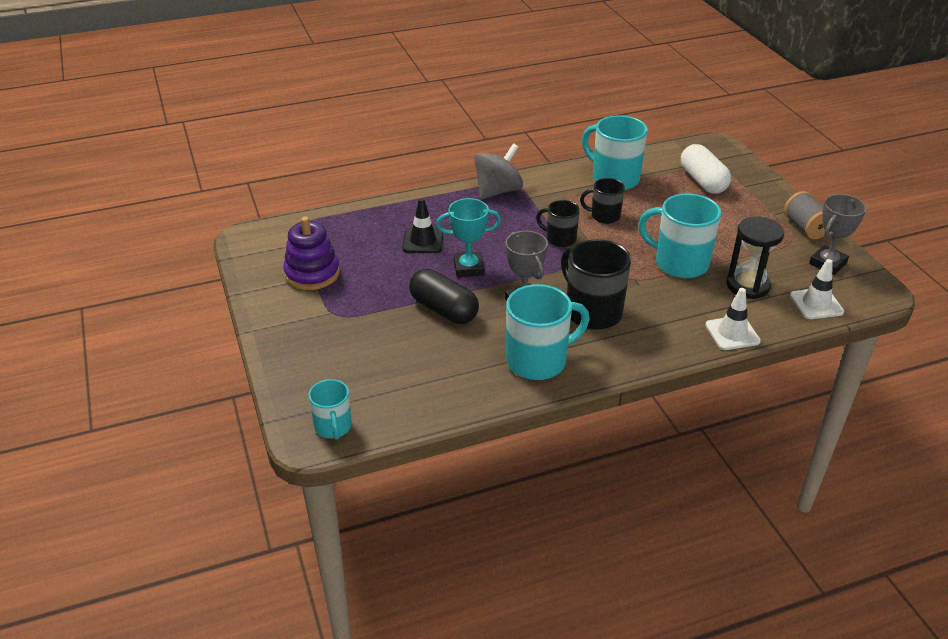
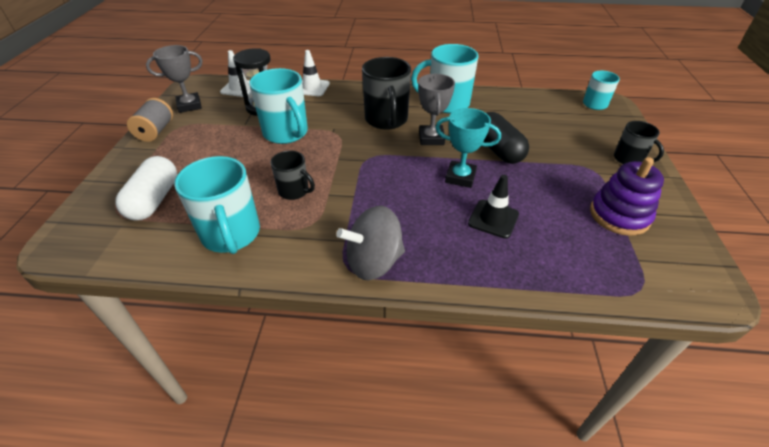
camera: 155 degrees left, 5 degrees up
black mug [536,200,580,247] -> black mug moved to [614,121,664,164]

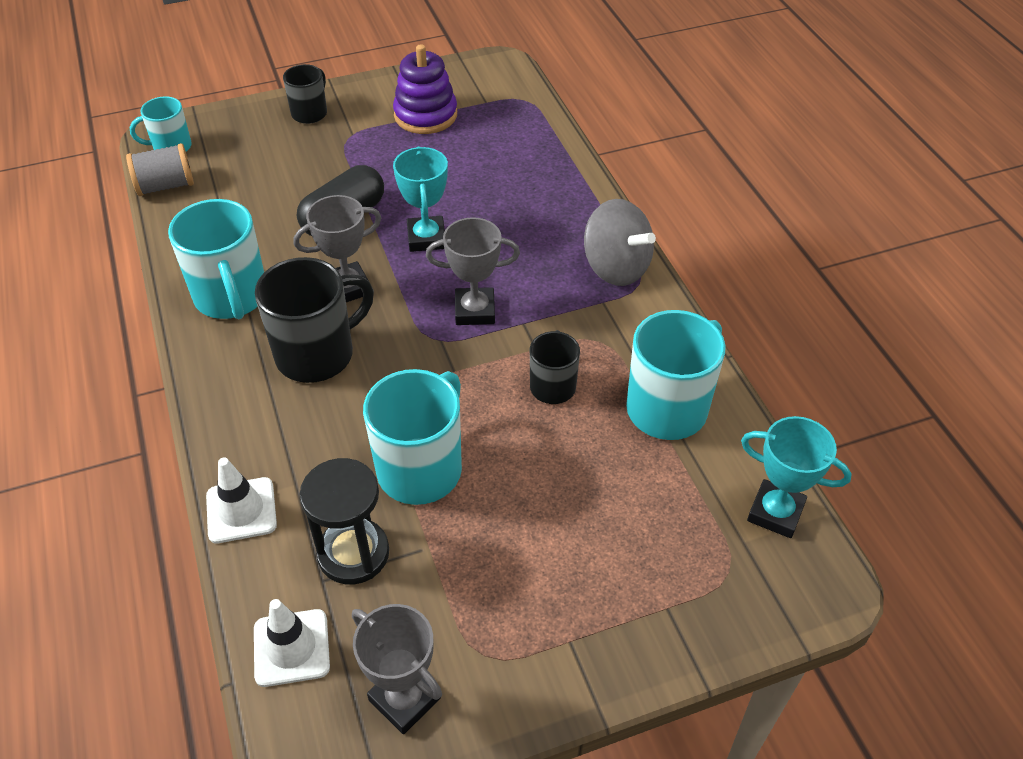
camera: 115 degrees left, 5 degrees up
white capsule [116,156,177,220] -> none
grey spool [127,98,173,142] -> grey spool moved to [126,143,194,196]
black traffic cone [468,175,519,239] -> none
none -> grey trophy [426,217,520,325]
none -> turquoise trophy [741,416,852,538]

